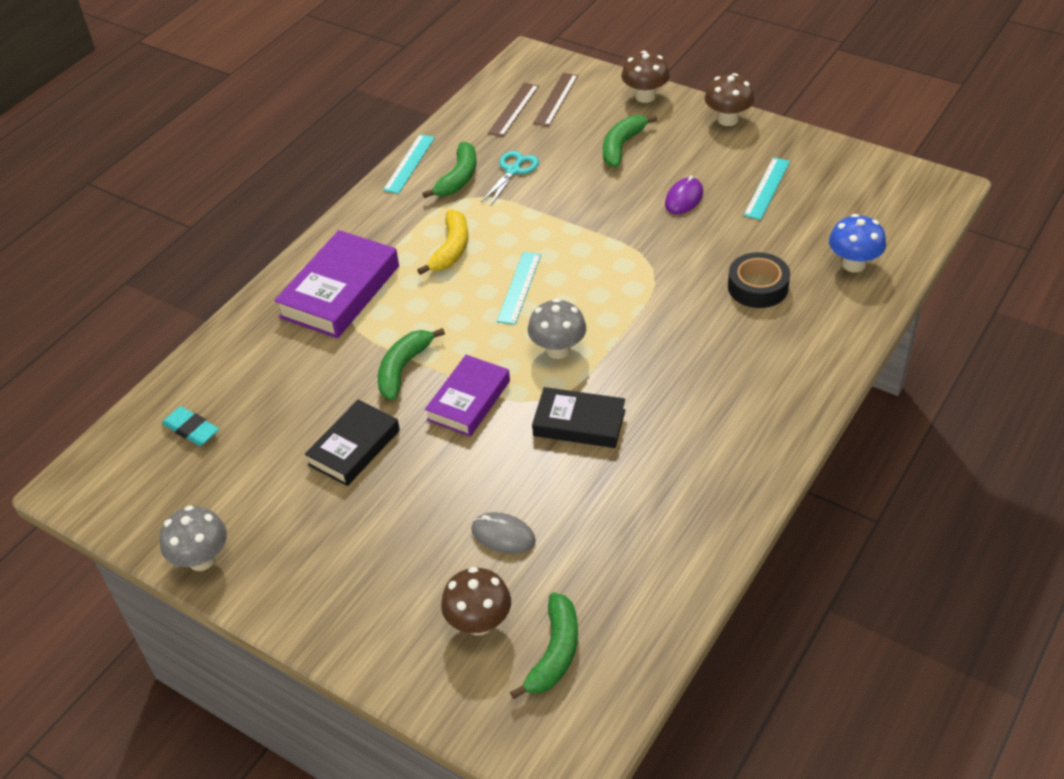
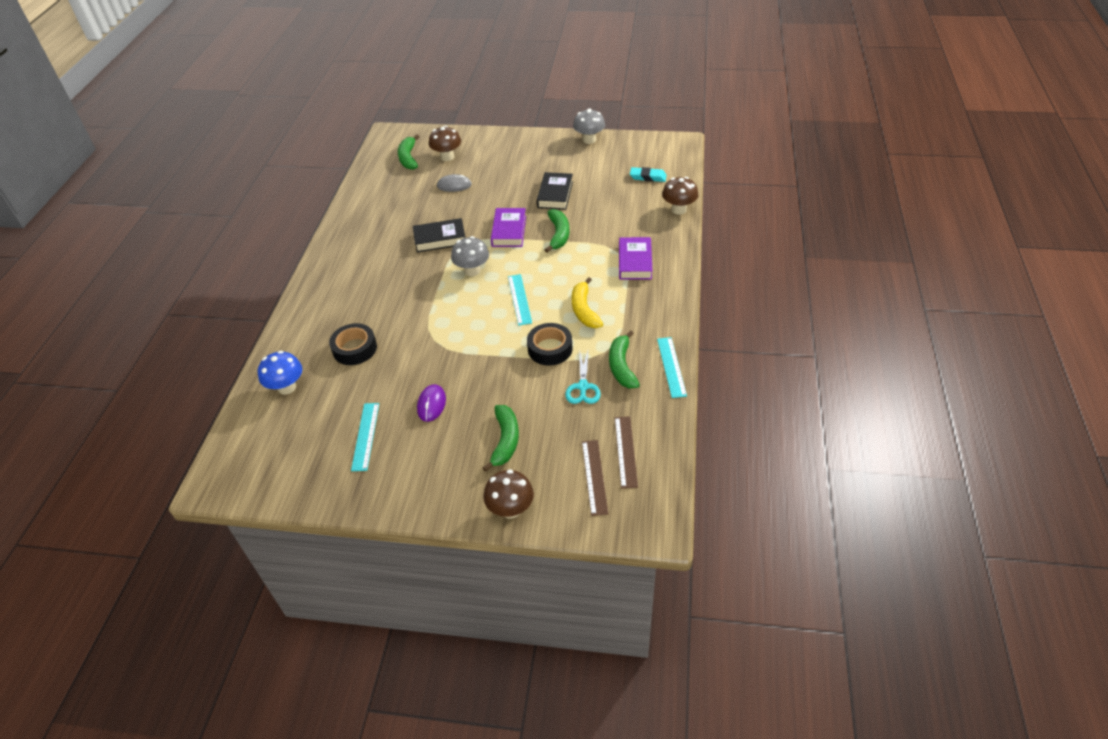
camera: 155 degrees right, 0 degrees up
purple book [274,230,399,338] -> purple book [619,237,652,279], size x0.66
brown mushroom [705,73,755,126] -> brown mushroom moved to [662,177,698,215]
none -> black tape [527,323,573,366]

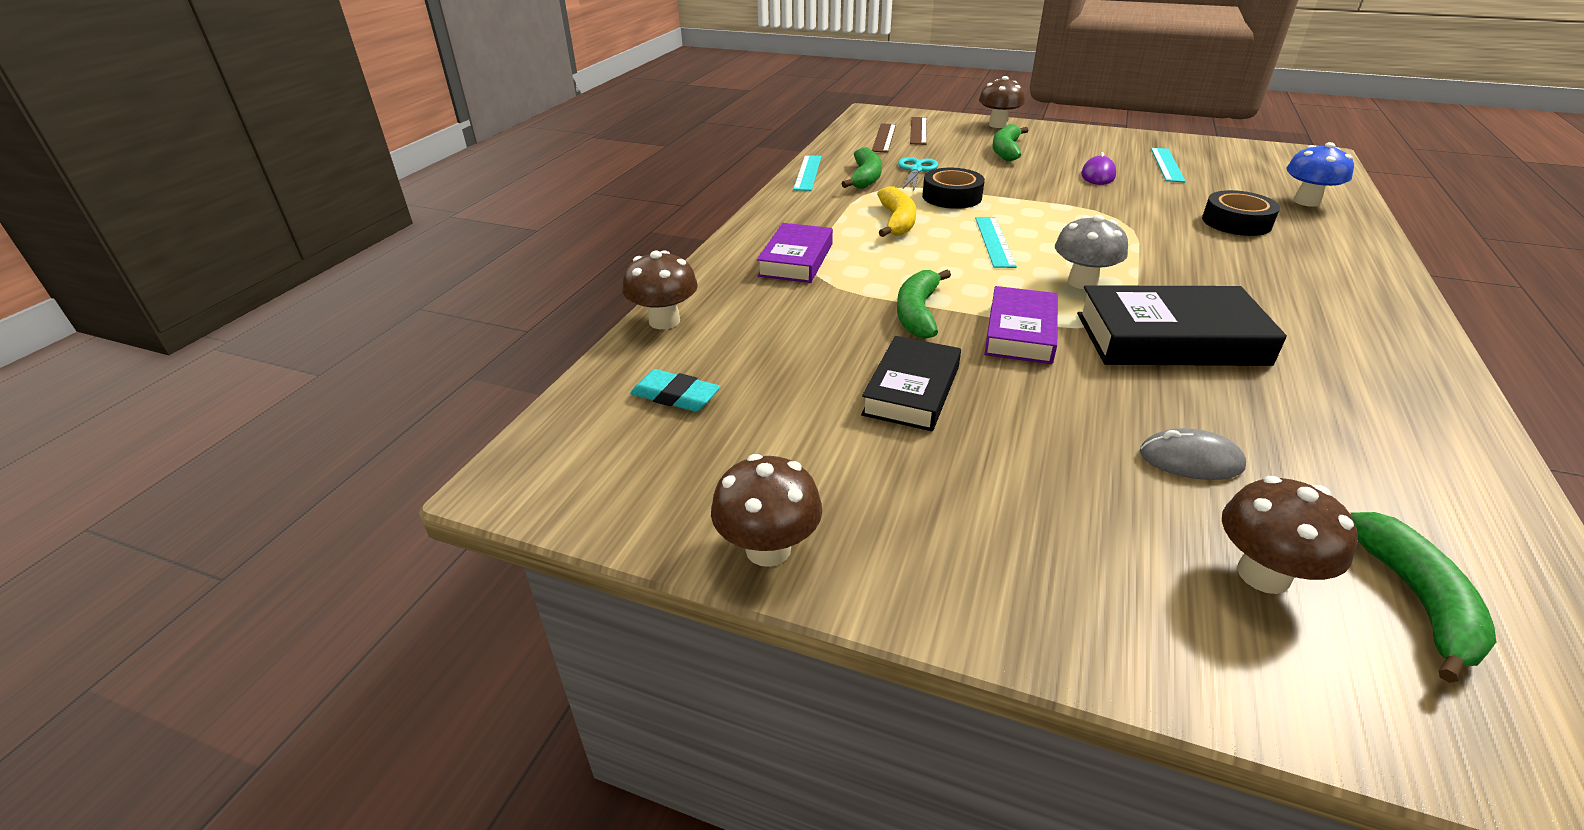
camera: 170 degrees left, 10 degrees down
black book [413,218,465,252] -> black book [1077,285,1287,366], size x1.52
grey mushroom [573,108,605,144] -> brown mushroom [711,454,822,567]

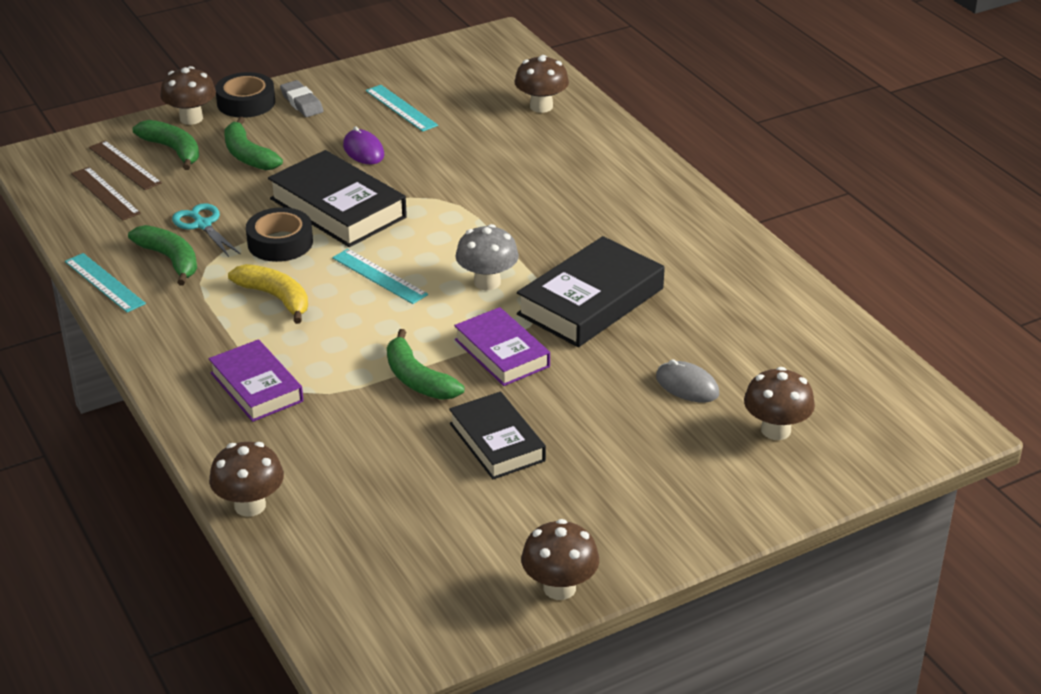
camera: 50 degrees left, 0 degrees up
turquoise eraser [630,369,720,412] -> none
grey mouse [1140,428,1246,480] -> grey mouse turned 75 degrees clockwise [656,359,719,402]
black tape [1202,190,1280,236] -> black tape moved to [215,72,275,118]
blue mushroom [1286,142,1354,207] -> brown mushroom [514,55,569,113]
green banana [1350,512,1496,683] -> green banana moved to [133,120,199,170]
none -> black book [268,150,407,247]
none -> grey eraser [280,80,324,117]

